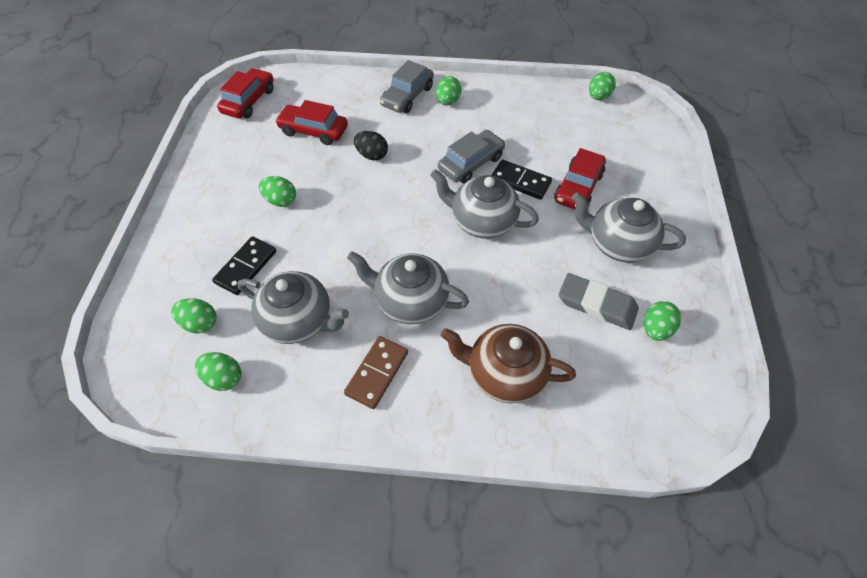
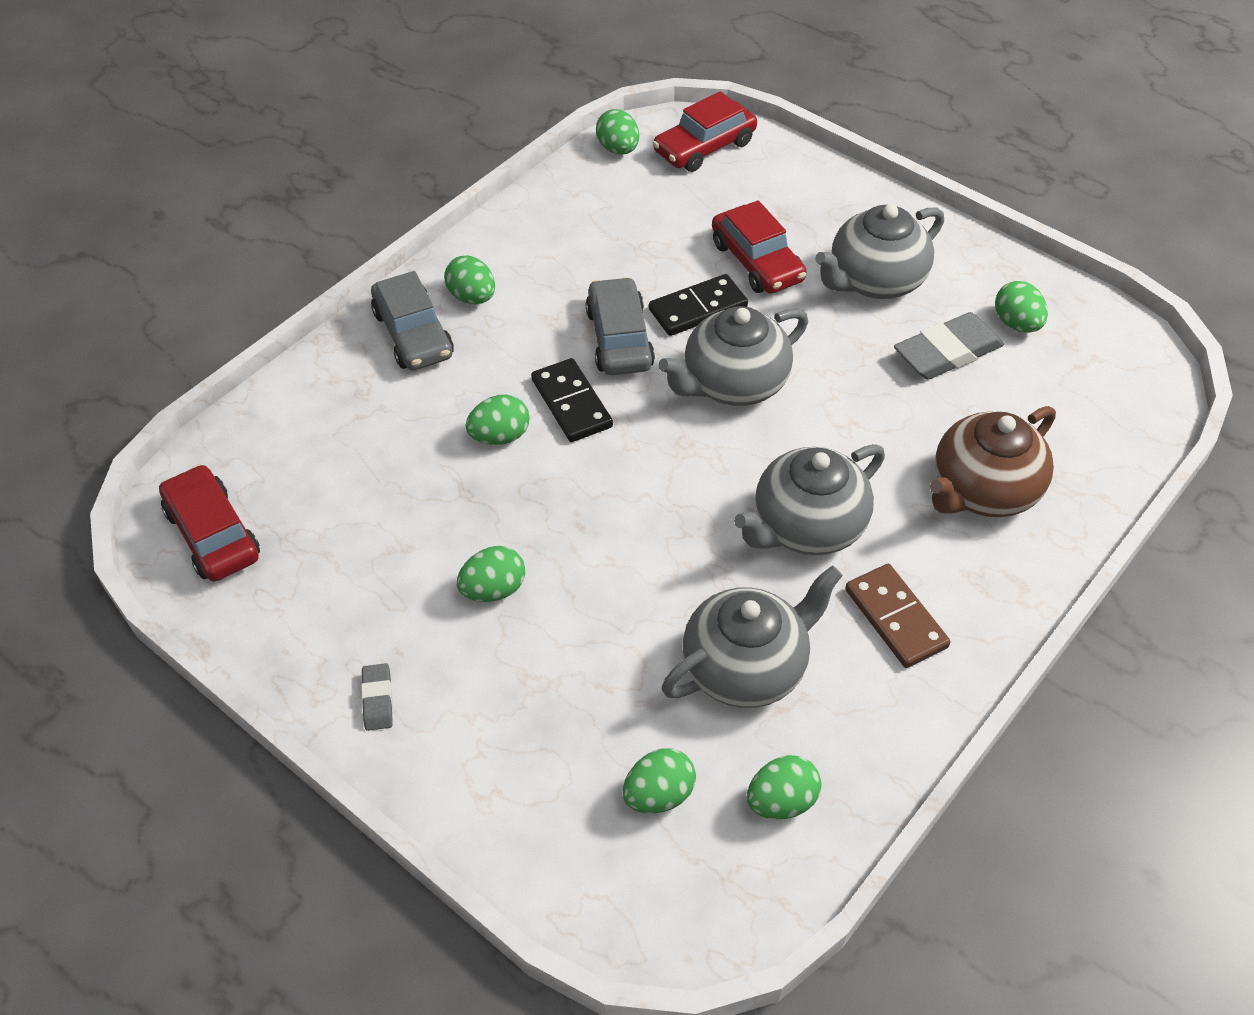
camera: 55 degrees left, 5 degrees down
black domino [212,237,276,295] -> black domino moved to [531,358,613,442]
red car [275,100,348,145] -> red car moved to [653,91,757,172]
black egg [354,131,388,160] -> green egg [466,395,529,445]
none -> grey eraser [361,663,393,731]

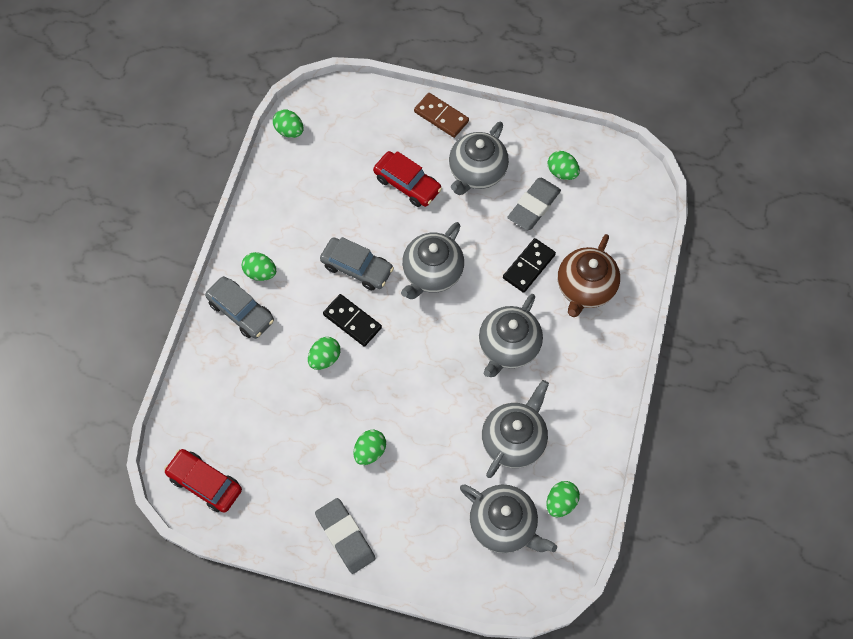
camera: 25 degrees left, 15 degrees up
grey eraser [361,663,393,731] -> grey eraser [315,498,375,574], size x1.98
grey car [585,277,655,375] -> grey car turned 150 degrees clockwise [320,237,394,290]
green egg [623,748,696,813] -> grey teapot [460,484,557,553]
black domino [649,274,748,336] -> black domino moved to [503,238,556,293]
red car [653,91,757,172] -> none
brown domino [845,564,950,668] -> brown domino moved to [414,93,469,138]

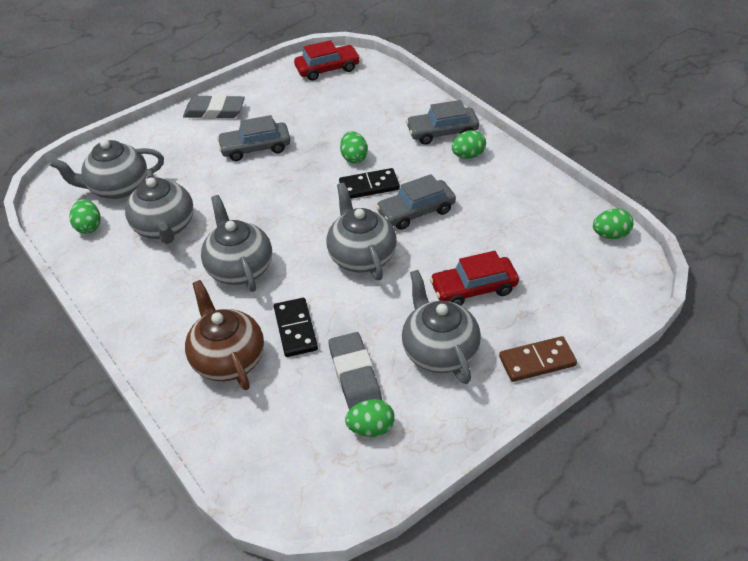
camera: 130 degrees right, 20 degrees down
green egg [353,430,386,465] -> grey car [217,115,290,161]

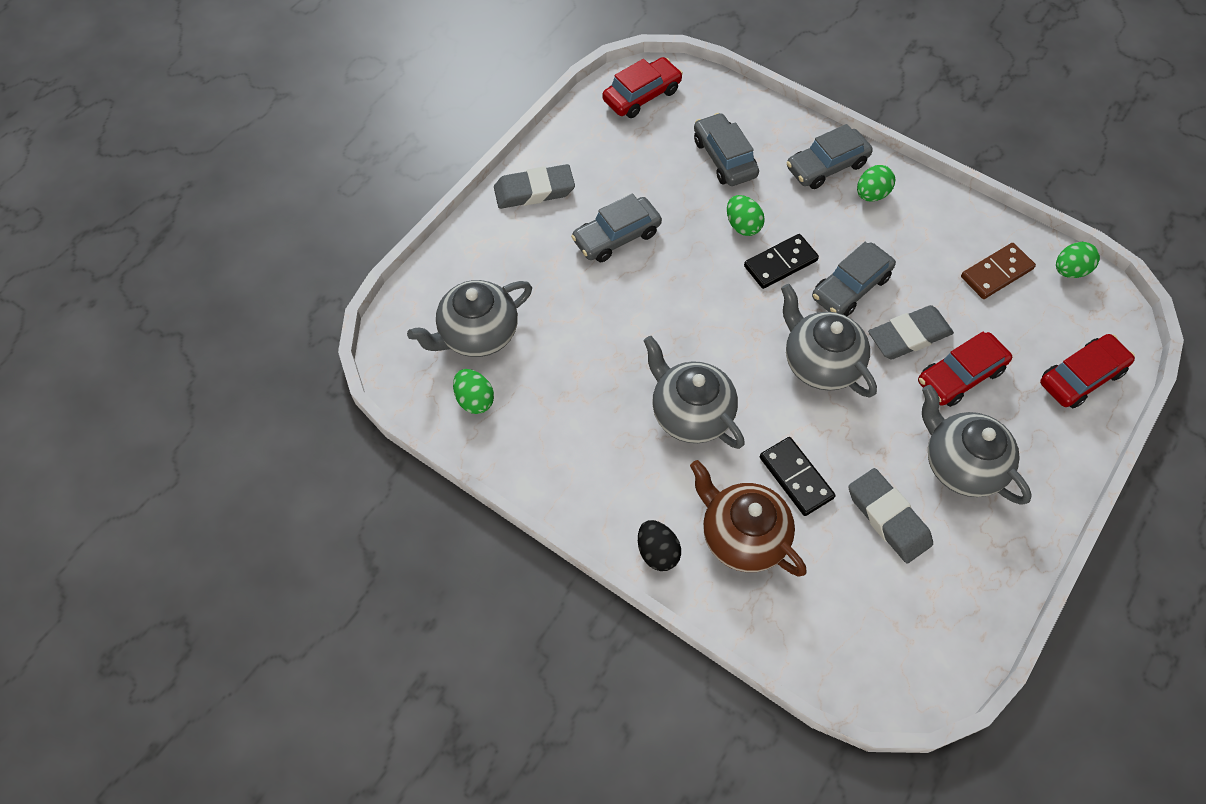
camera: 20 degrees left, 15 degrees up
grey teapot [125,170,194,244] -> none
green egg [345,399,395,437] -> none
brown domino [499,336,577,382] -> brown domino moved to [961,243,1036,299]
none -> black egg [638,520,681,571]
none -> grey car [694,113,759,186]
none -> grey eraser [868,305,954,360]
none -> red car [1040,334,1135,408]

